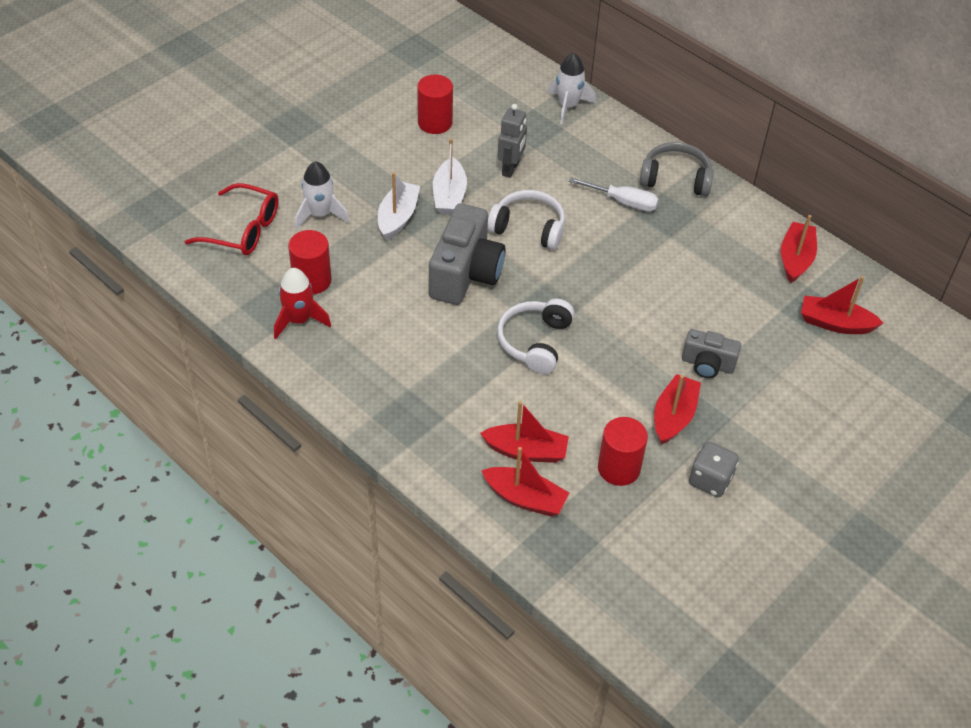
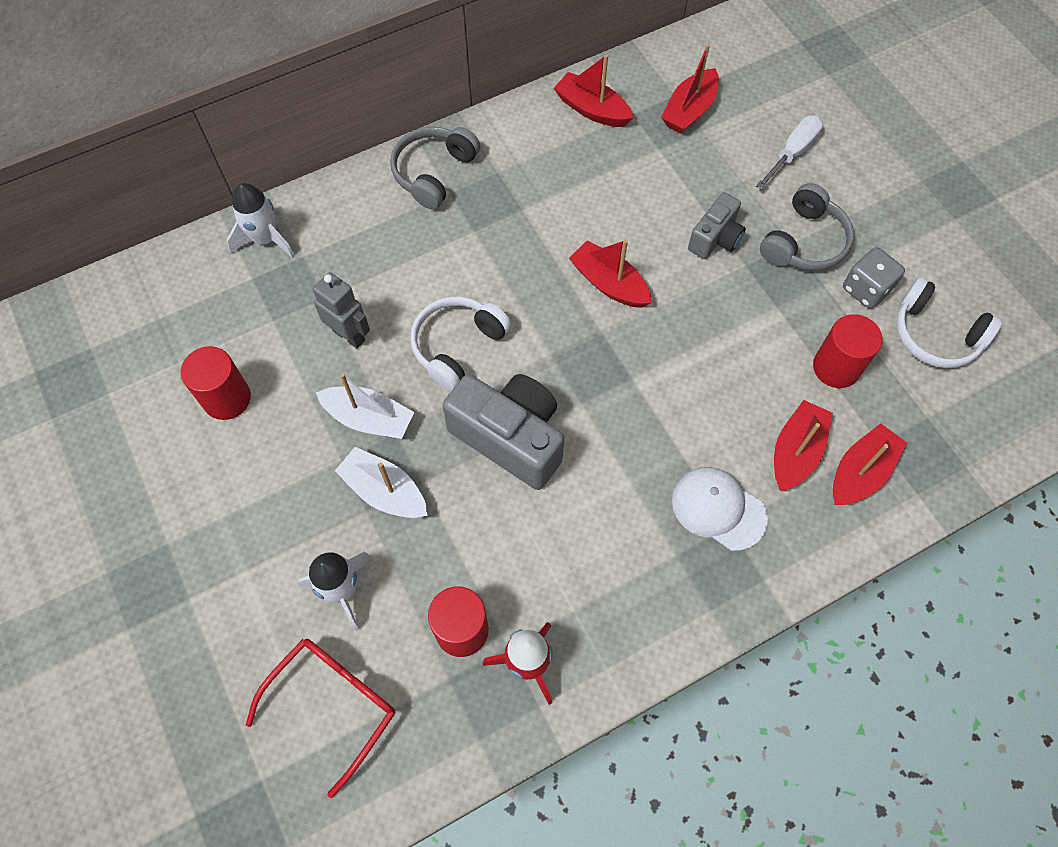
camera: 70 degrees left, 15 degrees up
white headphones [497,299,574,374] -> white headphones moved to [896,277,1003,368]
white screwdriver [569,177,659,211] -> white screwdriver moved to [756,115,823,190]
red boat [654,374,701,445] -> red boat moved to [569,239,652,308]
none -> white cap [672,467,768,551]
none -> grey headphones [760,183,854,271]

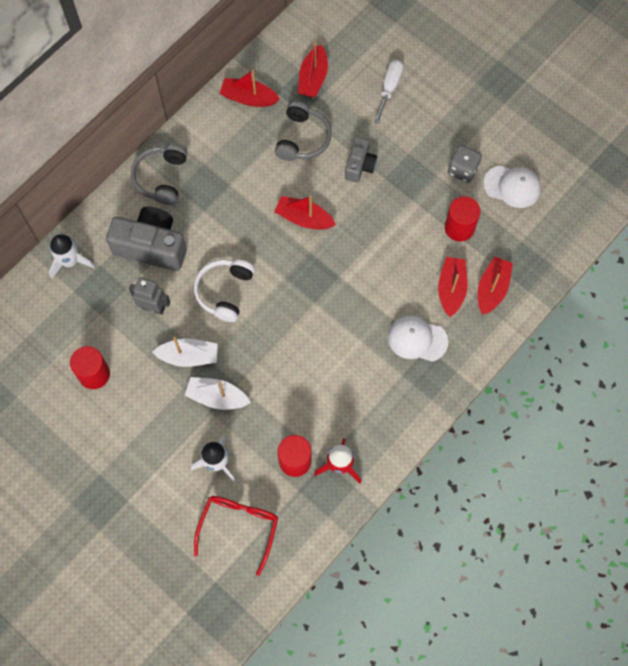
camera: 20 degrees left, 5 degrees up
grey camera [442,374,564,490] -> grey camera moved to [106,207,187,271]
grey headphones [760,183,854,271] -> grey headphones moved to [275,101,332,161]
white headphones [896,277,1003,368] -> white cap [483,165,541,208]

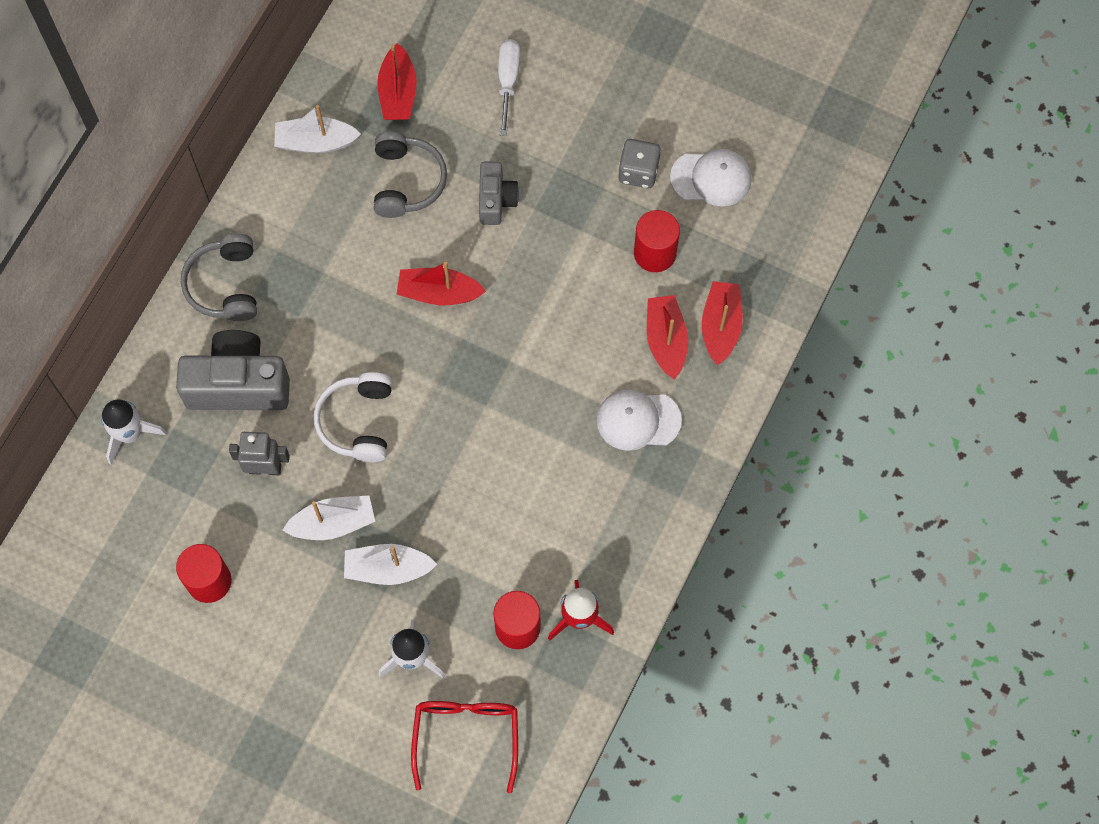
camera: 15 degrees left, 0 degrees up
red boat [219,70,280,107] -> white boat [274,105,361,153]

